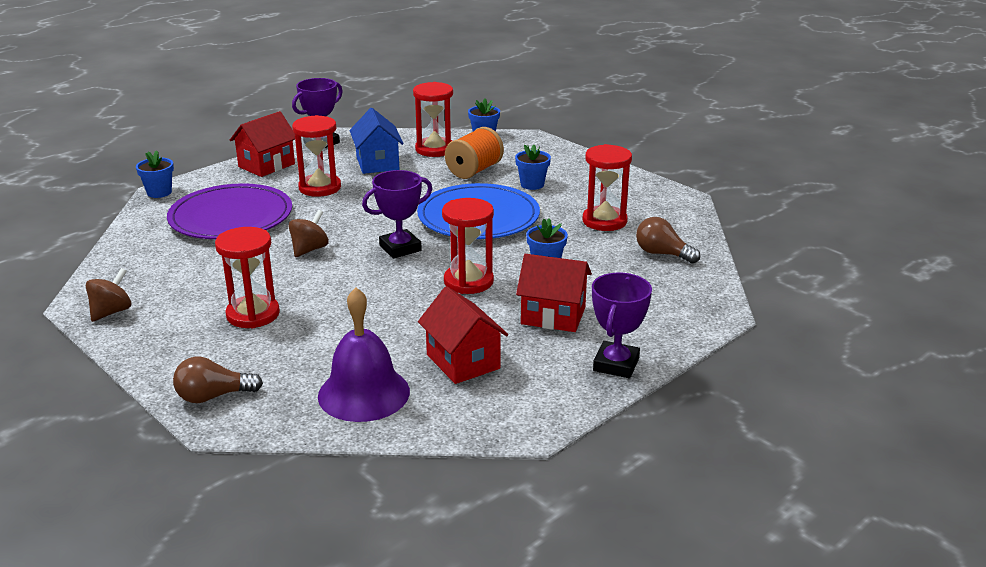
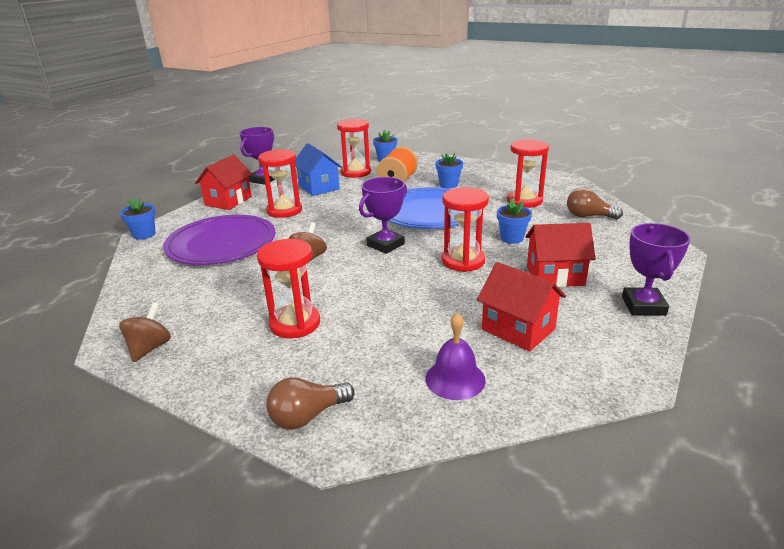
camera: 15 degrees left, 0 degrees up
purple bell [318,287,410,422] -> purple bell [425,313,486,400], size x0.65

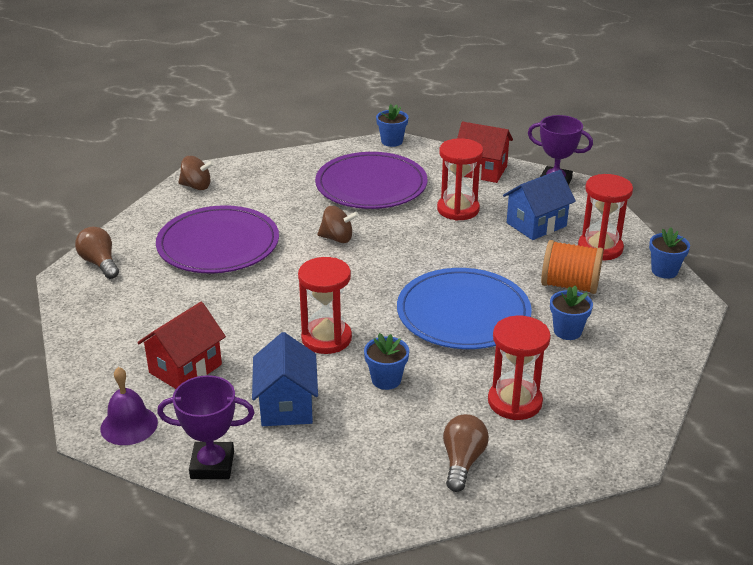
camera: 85 degrees right, 5 degrees up
red hourglass [257,239,320,338] -> purple plate [156,205,279,273]
purple trophy [359,177,407,254] -> none
purple bell [425,313,486,400] -> purple bell moved to [100,367,158,445]
red house [525,223,596,287] -> blue house [252,332,318,426]

